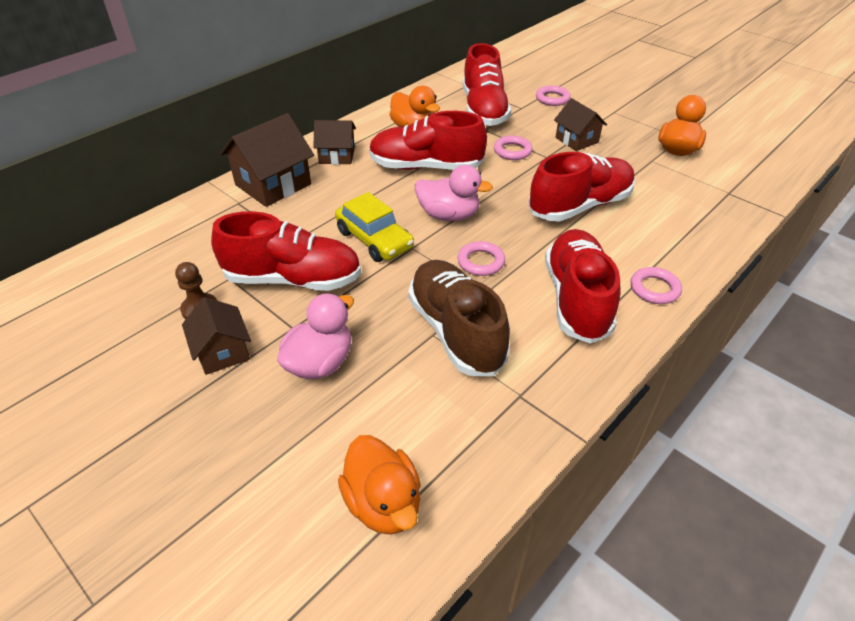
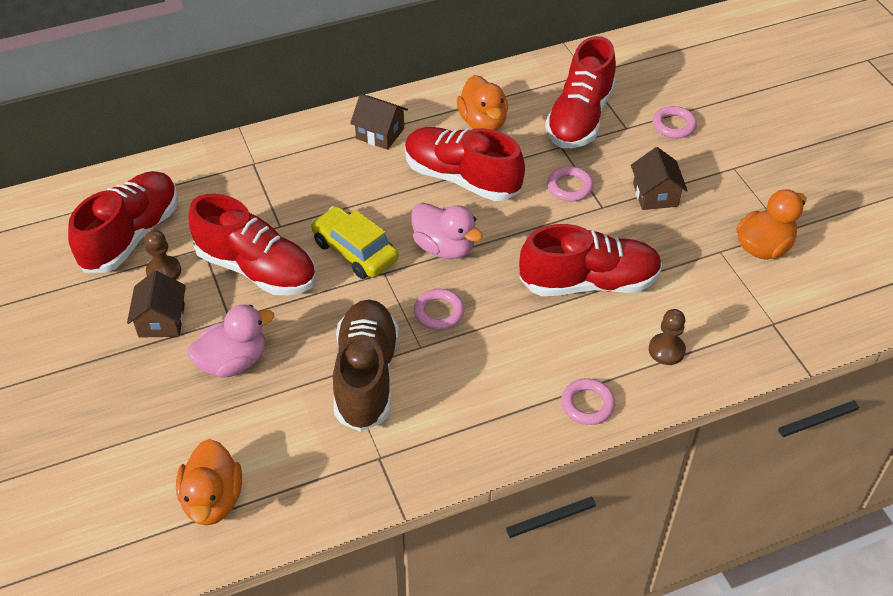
camera: 25 degrees right, 5 degrees up
brown house [220,113,314,207] -> none
yellow car [335,192,414,262] -> yellow car turned 150 degrees clockwise [311,206,398,279]
red shoe [545,229,620,344] -> red shoe moved to [68,171,178,273]
none -> brown pawn [649,309,686,365]

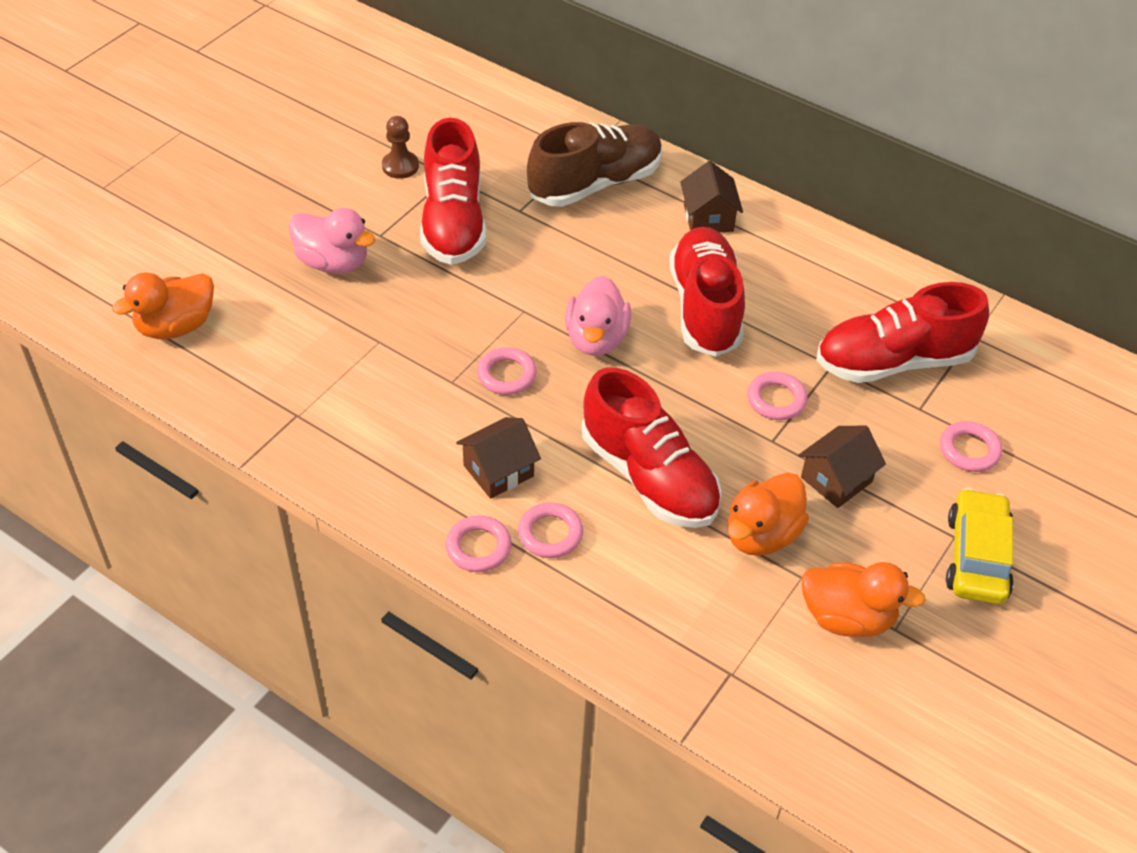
camera: 55 degrees right, 0 degrees up
red shoe [68,171,178,273] -> none
brown house [127,270,186,338] -> brown house moved to [456,417,541,499]
yellow car [311,206,398,279] -> yellow car moved to [946,488,1014,604]
brown shoe [333,300,399,432] -> brown shoe moved to [527,122,663,207]
orange duck [457,75,508,131] -> orange duck moved to [728,473,809,556]
brown pawn [649,309,686,365] -> none
none -> pink ring [518,502,583,558]

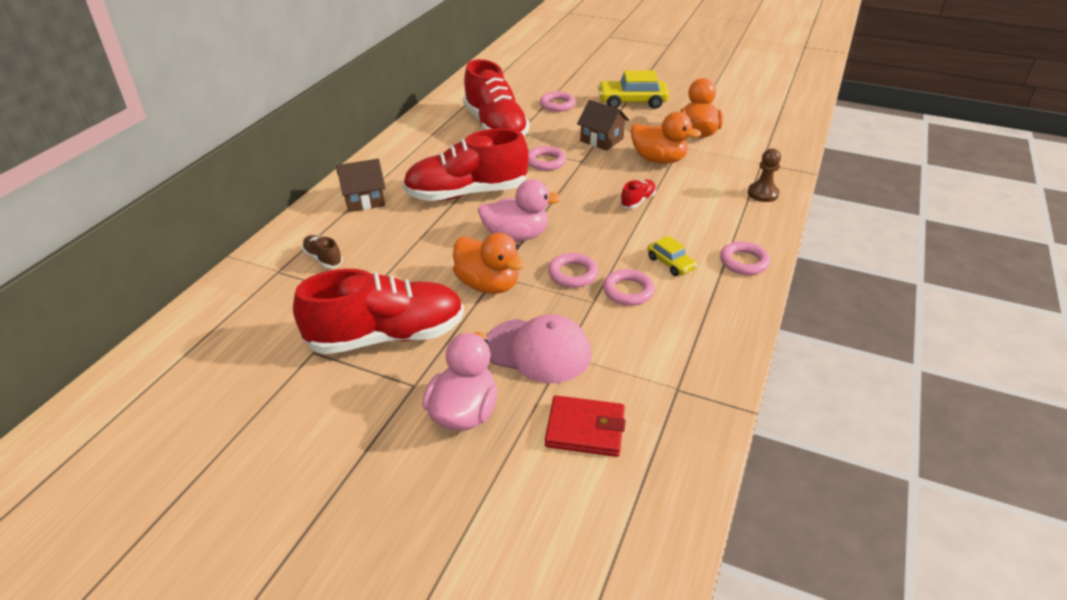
camera: 100 degrees left, 10 degrees down
orange duck [112,272,214,339] -> orange duck moved to [453,233,525,294]
brown pawn [382,116,419,179] -> brown pawn moved to [748,148,781,202]
brown house [456,417,541,499] -> yellow car [647,236,697,276]
pink ring [518,502,583,558] -> pink ring moved to [603,269,655,306]
brown shoe [527,122,663,207] -> brown shoe [302,235,343,268], size x0.41
red shoe [582,368,722,528] -> red shoe [620,180,656,209], size x0.41
none -> pink cap [487,314,591,383]
none -> red wallet [545,395,626,457]

